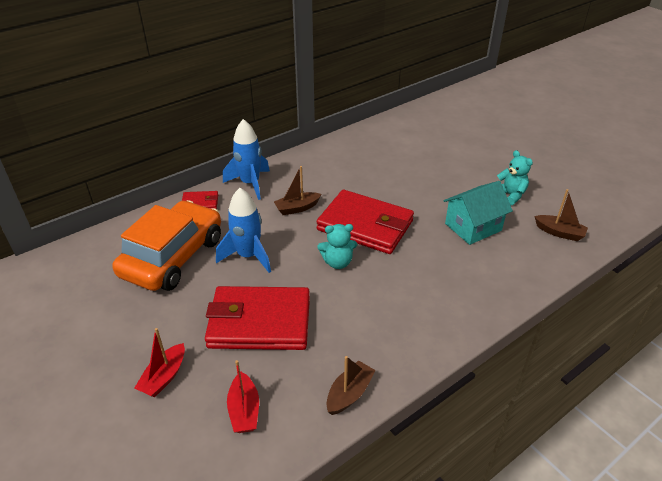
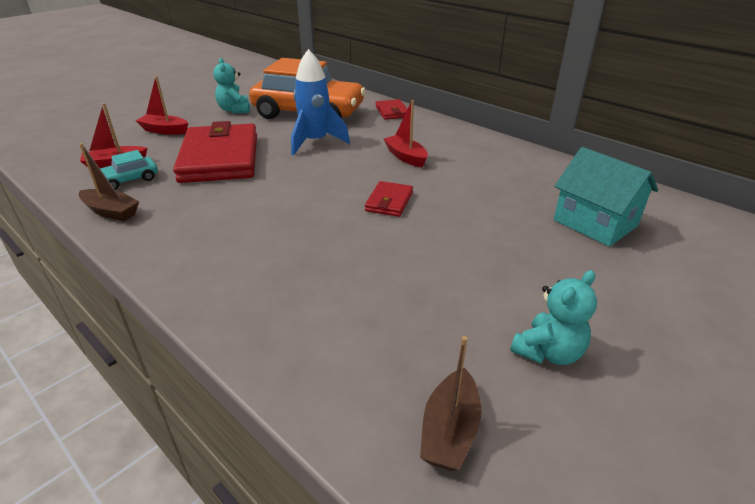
camera: 80 degrees right, 5 degrees down
blue rocket [223,119,270,200] -> none
brown boat [274,166,321,215] -> red boat [383,100,428,167]
red wallet [316,190,414,254] -> red wallet [365,181,413,217], size x0.45
turquoise teddy bear [317,224,357,269] -> turquoise teddy bear moved to [213,58,250,113]
turquoise house [444,181,513,245] -> turquoise house moved to [554,147,658,247]
none -> turquoise car [100,150,158,190]

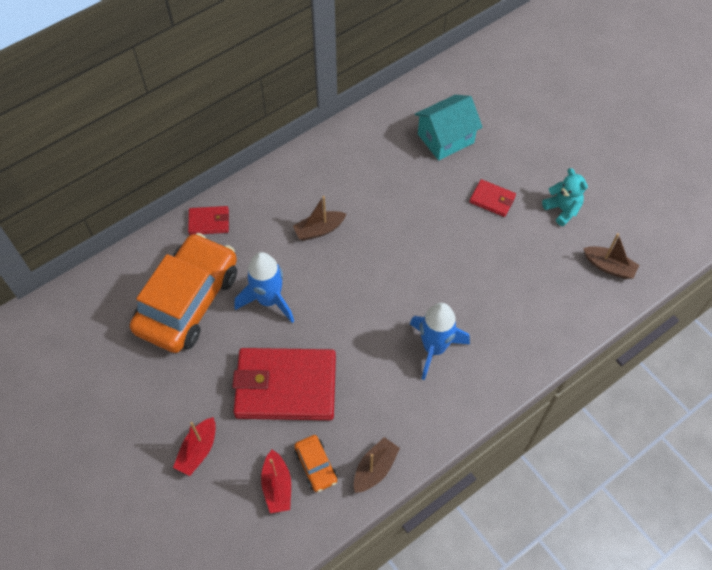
camera: 80 degrees left, 25 degrees up
turquoise car [100,150,158,190] -> orange car [294,435,338,492]
turquoise teddy bear [213,58,250,113] -> none
red wallet [365,181,413,217] -> red wallet moved to [469,179,516,217]
red boat [383,100,428,167] -> brown boat [293,196,346,241]
none -> blue rocket [410,303,470,380]

